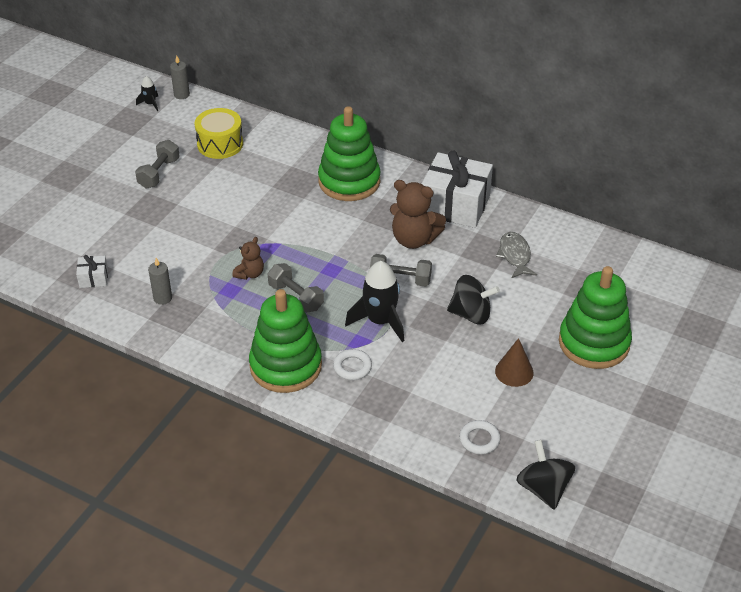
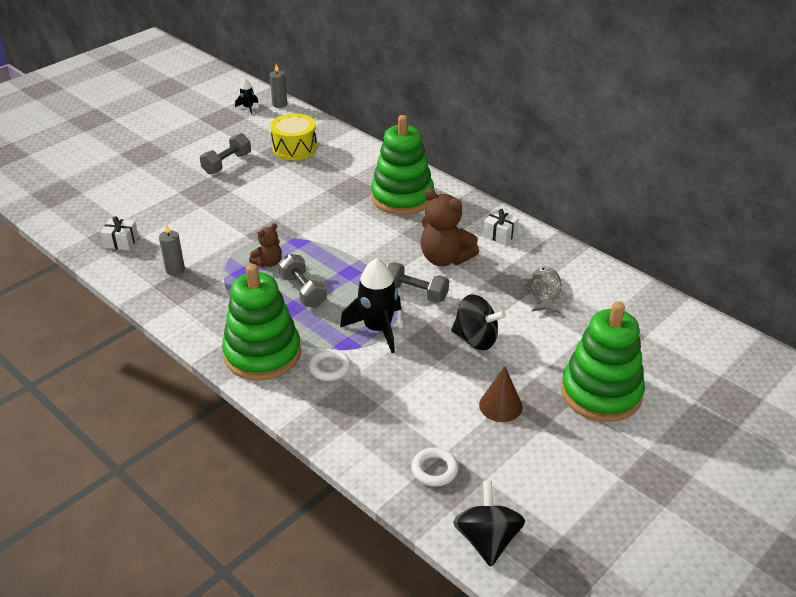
camera: 15 degrees right, 5 degrees down
white gift [422,150,493,228] -> white gift [483,209,519,245], size x0.44

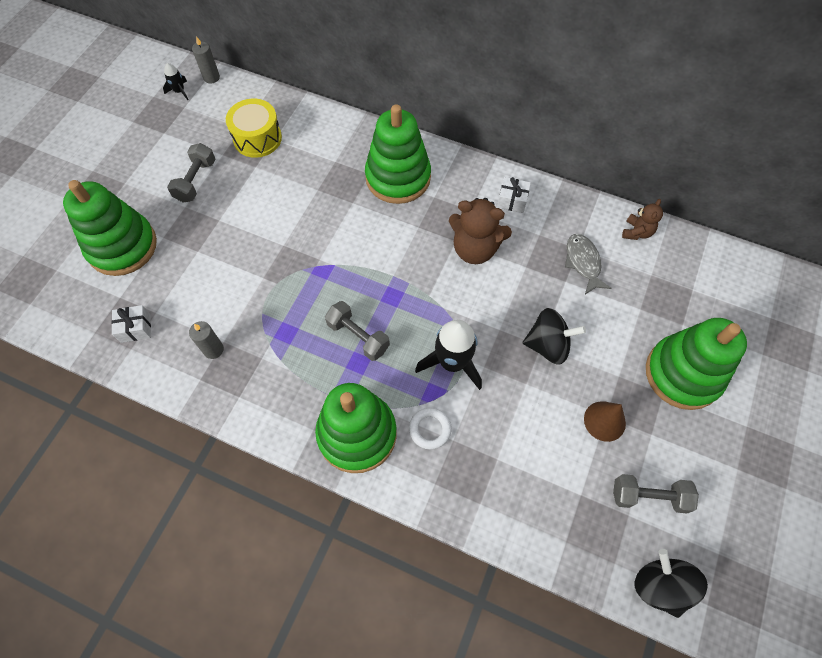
camera: 20 degrees left, 25 degrees up
brown teddy bear [249,223,282,267] -> brown teddy bear moved to [622,199,663,240]
grey dumbbell [387,262,449,303] -> grey dumbbell moved to [613,474,699,513]
white ring [411,447,458,487] -> none
none -> green stacking toy [63,180,157,276]

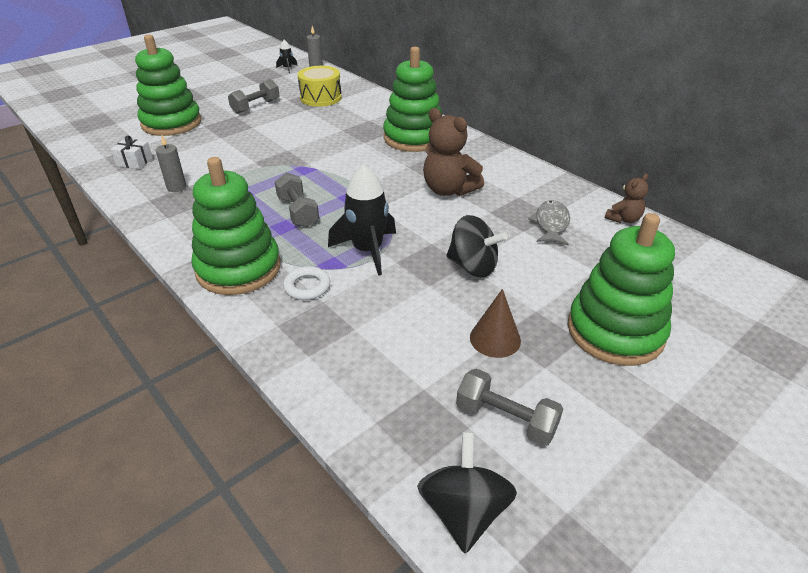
camera: 25 degrees right, 25 degrees down
white gift [497,177,531,213] -> none

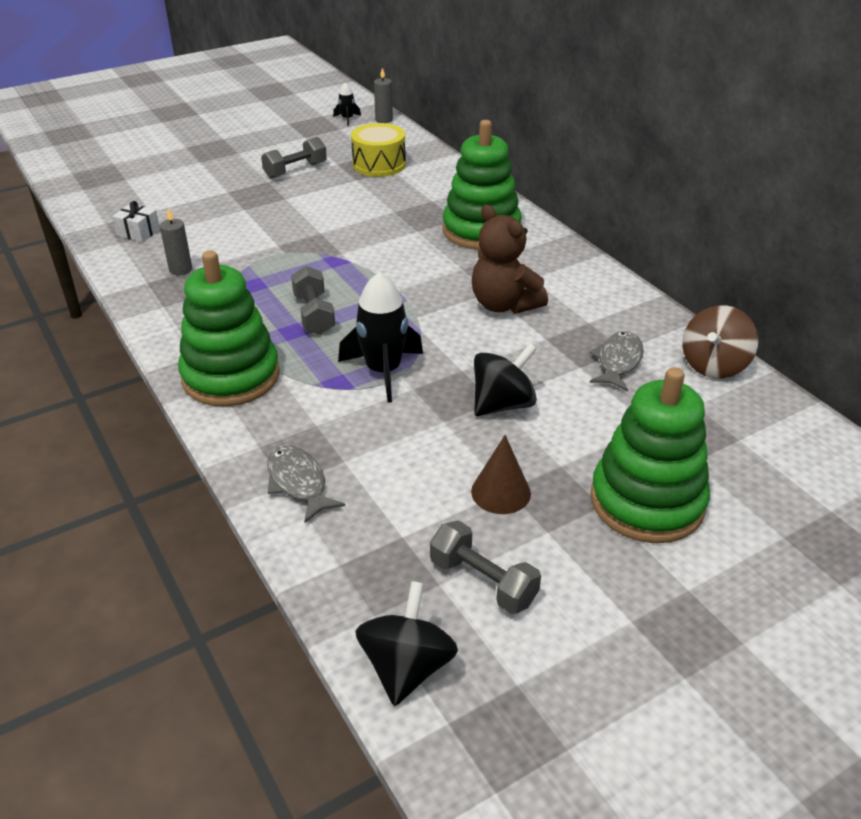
camera: 10 degrees right, 0 degrees up
green stacking toy [135,34,202,136] -> none
white ring [283,266,330,300] -> none
black spinning top [447,215,508,277] -> black spinning top turned 75 degrees counterclockwise [474,343,537,416]
brown teddy bear [605,174,649,223] -> brown spinning top [682,305,758,379]
none -> grey fish [267,445,345,523]

